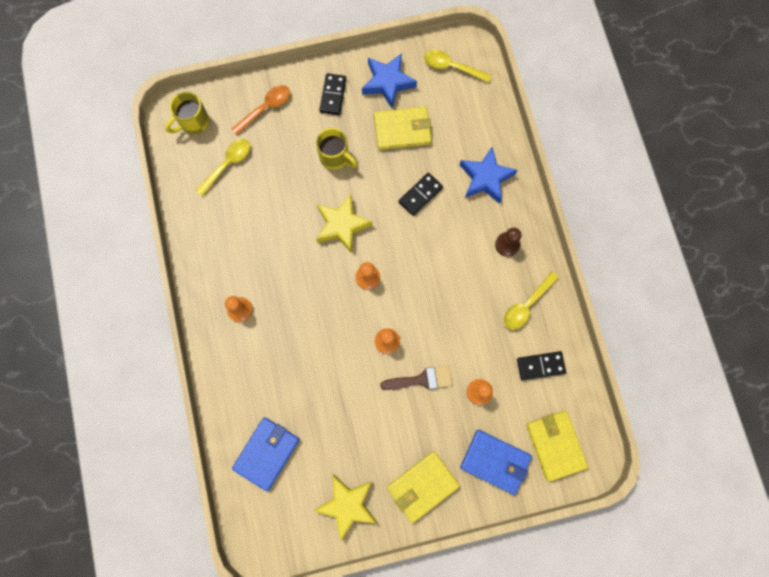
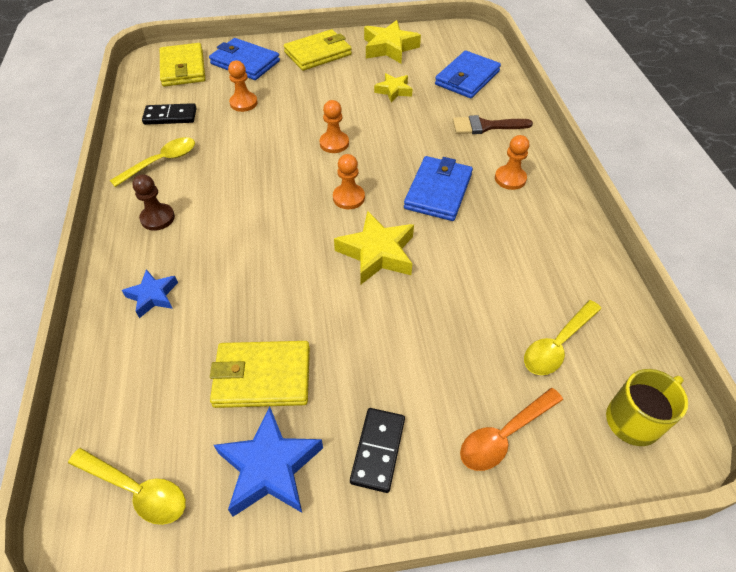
camera: 175 degrees left, 25 degrees down
yellow mug [316,128,358,170] -> none
brown brush [380,365,452,390] -> brown brush moved to [453,115,533,134]
black domino [399,173,443,216] -> none
blue star [460,147,517,204] -> blue star [122,269,178,318], size x0.60
none -> yellow star [374,73,413,102]
none -> blue wallet [404,156,473,221]

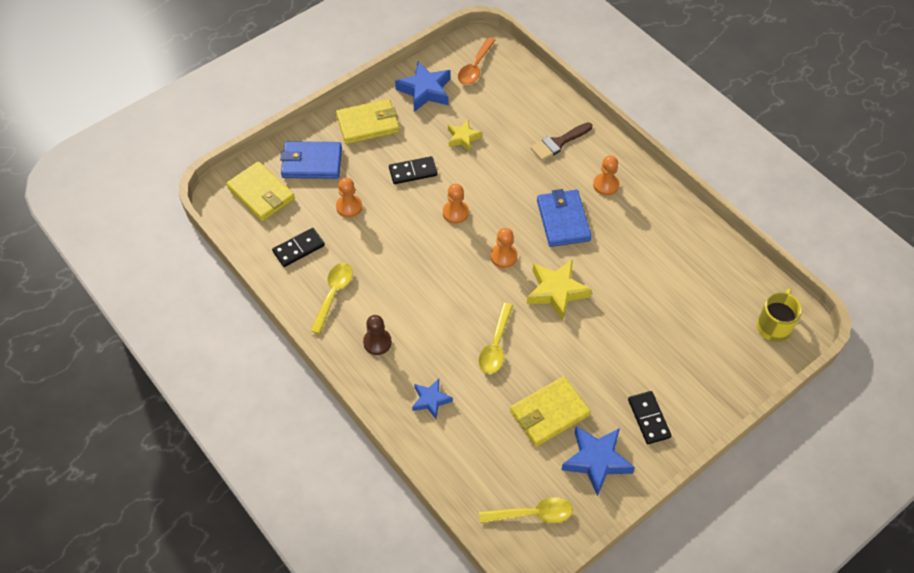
camera: 30 degrees left, 5 degrees up
yellow wallet [284,29,352,71] -> yellow wallet turned 45 degrees clockwise [336,99,400,144]
yellow star [364,20,421,64] -> blue star [395,61,451,112]
blue wallet [435,51,501,98] -> none
orange spoon [460,388,563,471] -> orange spoon moved to [458,37,496,85]
yellow spoon [524,300,602,375] -> yellow spoon moved to [479,303,513,374]
none -> black domino [389,156,438,184]

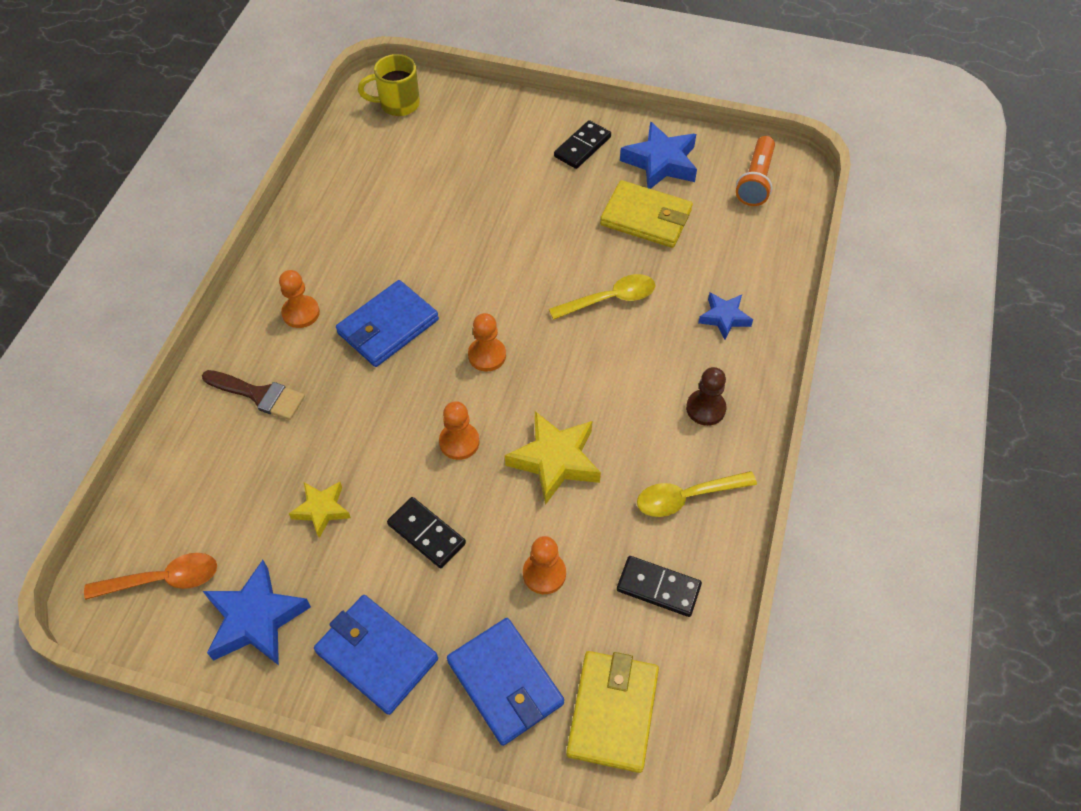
camera: 125 degrees left, 0 degrees up
yellow wallet [336,99,400,144] -> blue wallet [314,595,438,715]
yellow spoon [479,497,573,523] -> orange flashlight [736,136,775,206]
yellow star [527,259,592,320] -> yellow star moved to [505,411,601,505]

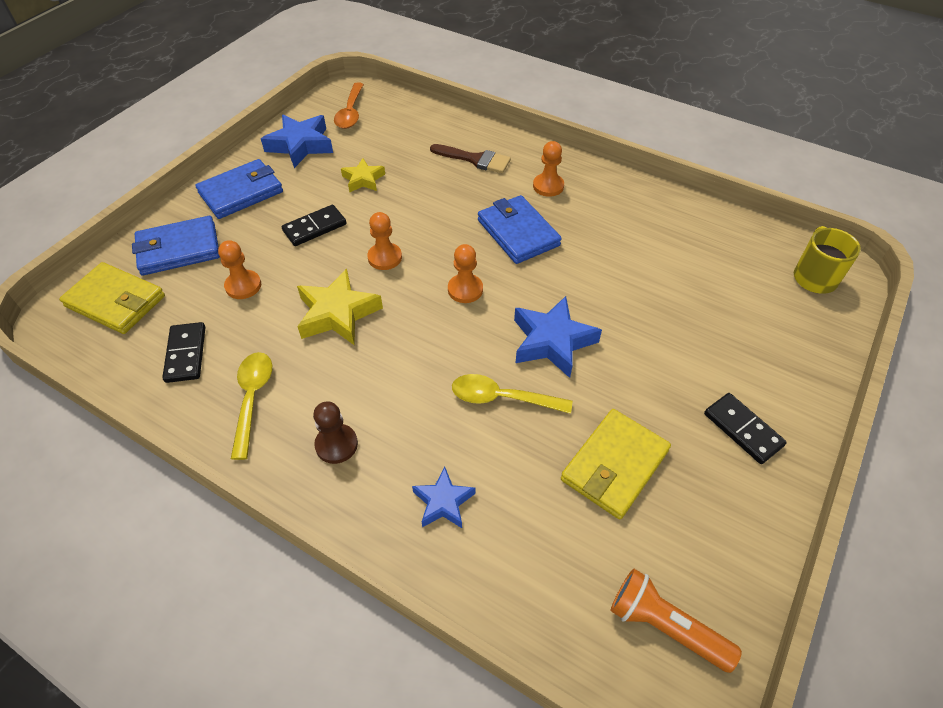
camera: 105 degrees right, 5 degrees down
brown brush [202,370,305,420] -> brown brush turned 105 degrees counterclockwise [430,144,511,173]
yellow spoon [549,274,656,320] -> yellow spoon turned 105 degrees clockwise [452,374,572,414]
black domino [617,556,702,617] -> black domino turned 45 degrees counterclockwise [162,322,205,383]
blue star [620,121,697,189] -> blue star moved to [514,296,602,378]

